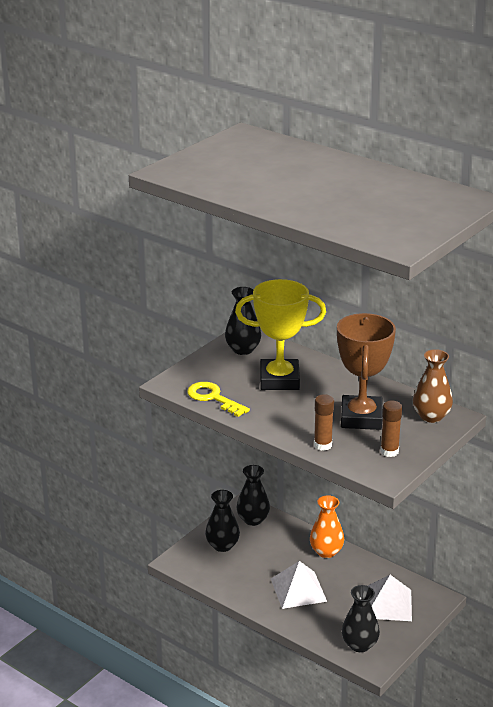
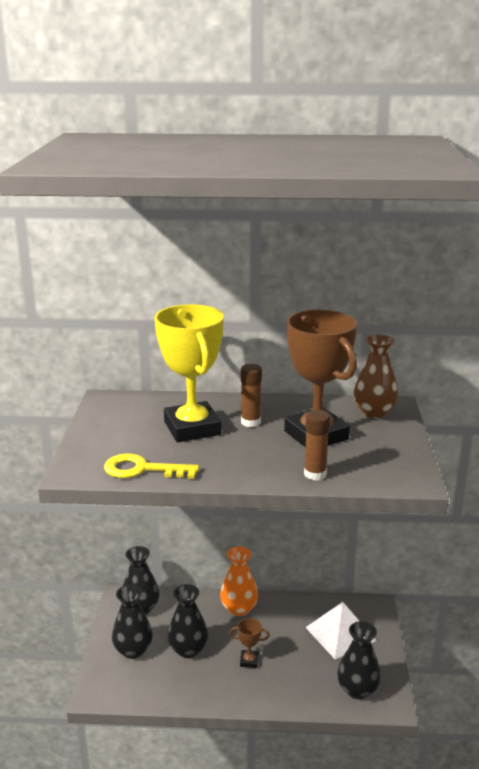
camera: 35 degrees left, 5 degrees down
black vase [225,287,261,355] -> black vase moved to [167,584,208,658]
yellow trophy [235,279,326,390] -> yellow trophy turned 75 degrees counterclockwise [154,304,224,442]
white pyramid [271,561,327,609] -> brown trophy [229,618,270,668]
brown glue stick [380,401,402,457] -> brown glue stick moved to [241,364,262,427]

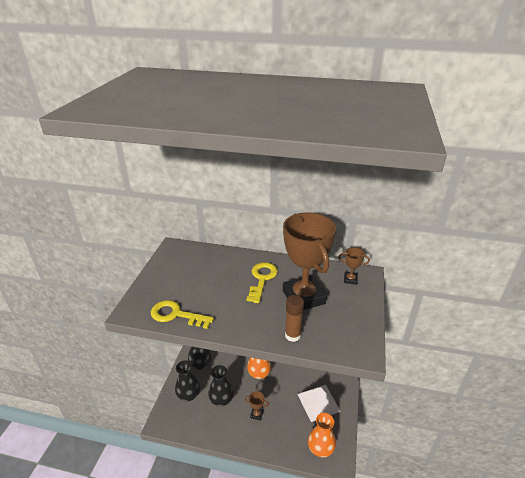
camera: 10 degrees right, 10 degrees up
yellow trophy [154,304,224,442] -> none
brown glue stick [241,364,262,427] -> yellow key [246,262,278,303]
black vase [337,621,381,699] -> orange vase [308,413,336,457]
brown vase [354,334,398,418] -> brown trophy [338,247,370,285]

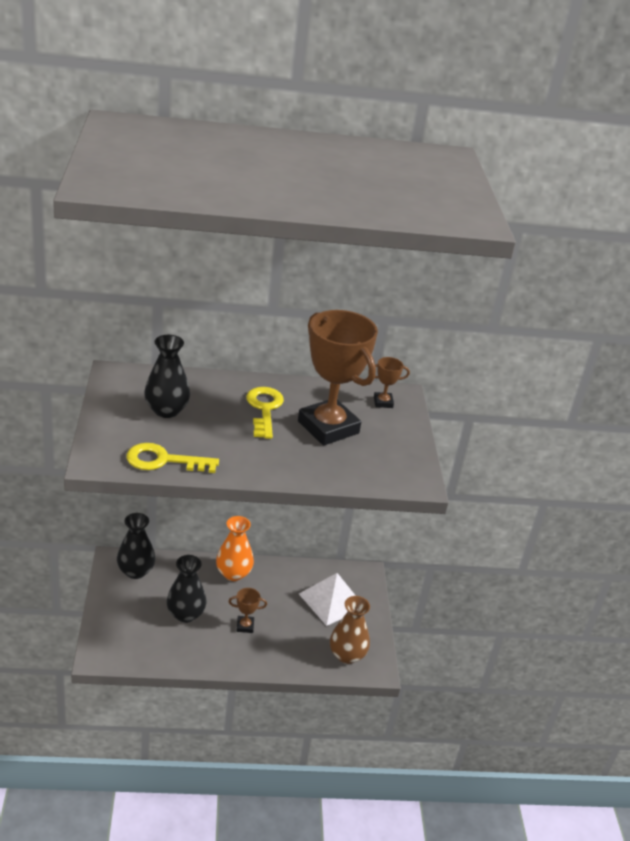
camera: 20 degrees left, 0 degrees up
black vase [175,360,200,401] -> black vase moved to [144,335,190,418]
brown glue stick [285,295,304,342] -> none
orange vase [308,413,336,457] -> brown vase [330,596,370,664]

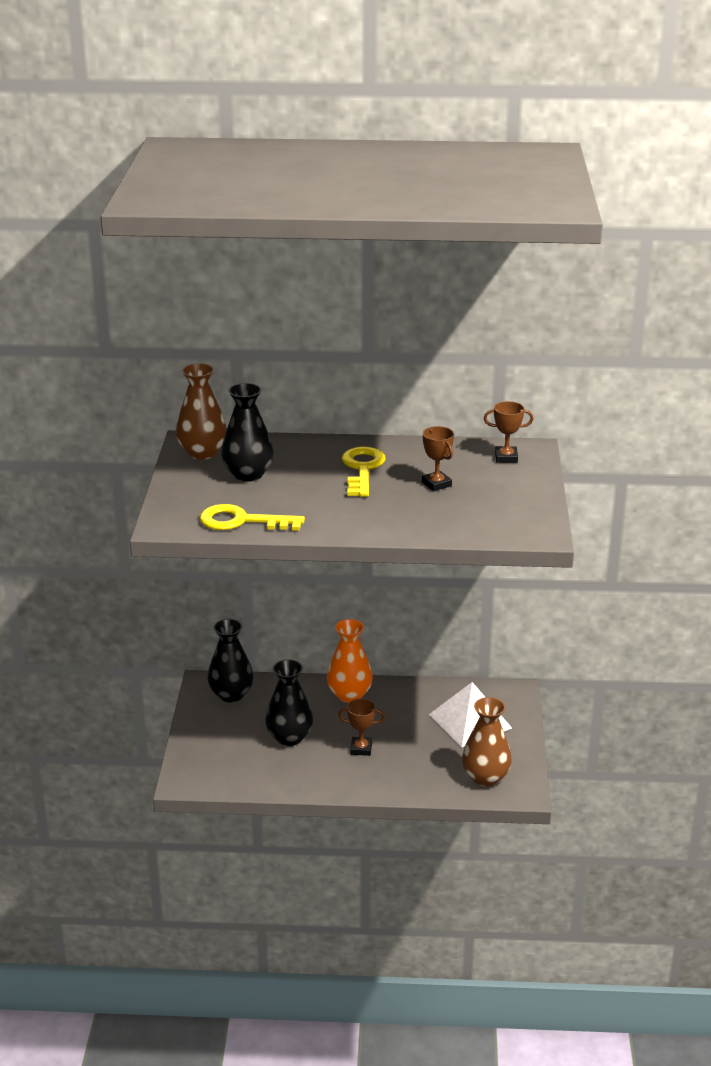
camera: 10 degrees right, 5 degrees down
brown trophy [298,310,378,445] -> brown trophy [422,426,454,491], size x0.41
none -> brown vase [176,363,227,460]

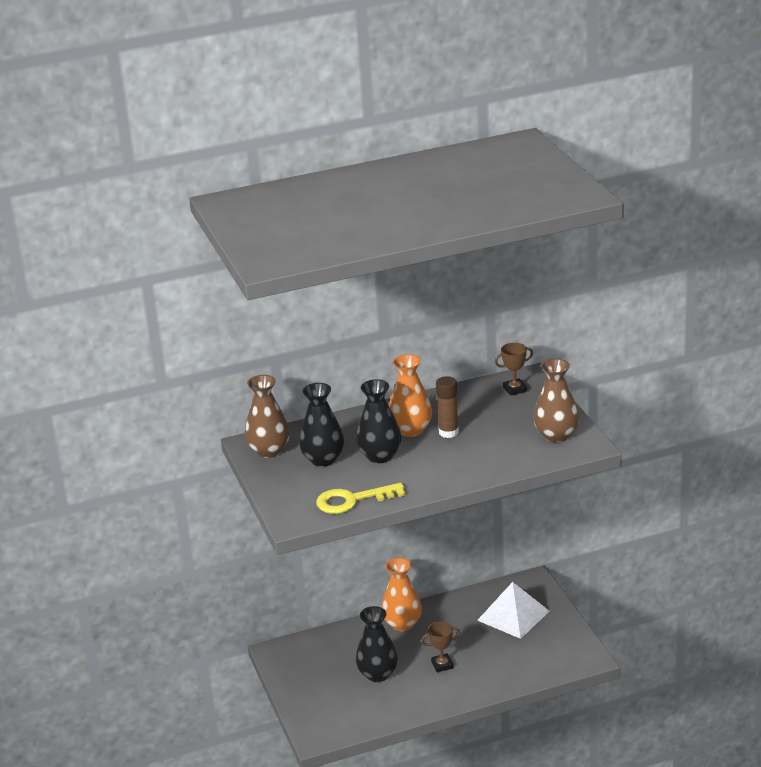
camera: 20 degrees left, 0 degrees up
black vase [208,619,254,702] -> black vase moved to [356,379,402,463]
yellow key [342,446,386,497] -> orange vase [389,354,432,437]
brown trophy [422,426,454,491] -> none
brown vase [462,697,512,786] -> brown vase moved to [534,359,579,442]
none -> brown glue stick [436,376,459,438]

